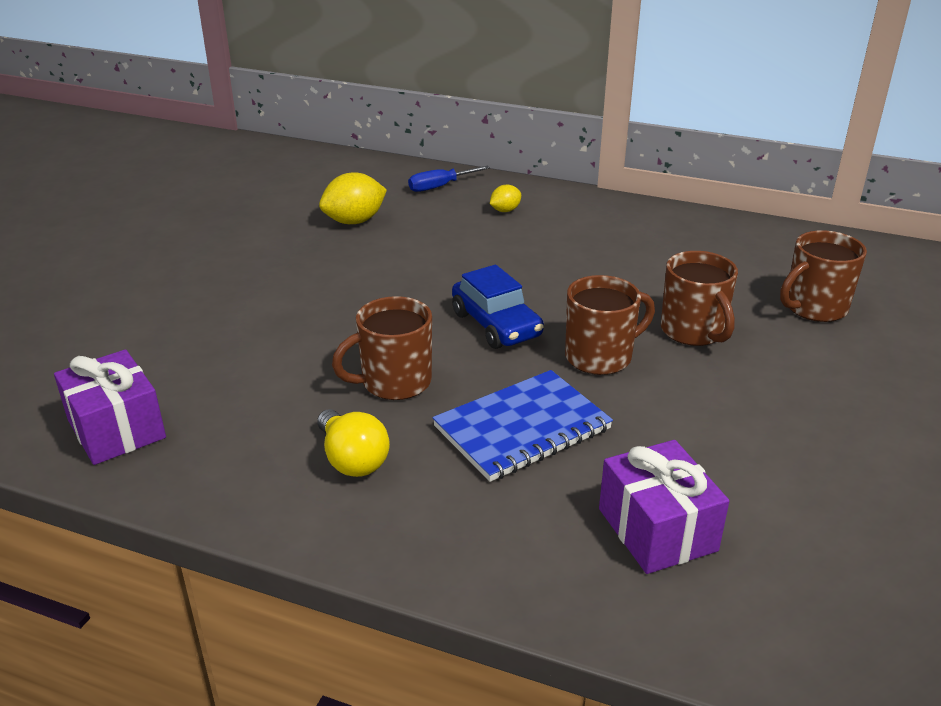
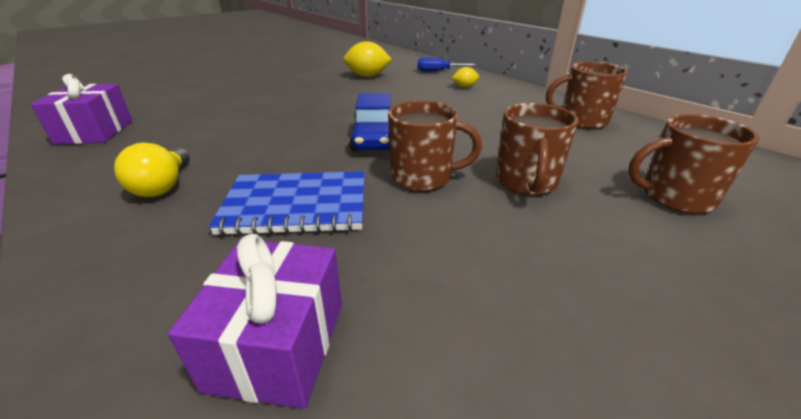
camera: 30 degrees right, 0 degrees up
brown mug [332,296,432,400] -> brown mug moved to [546,62,628,129]

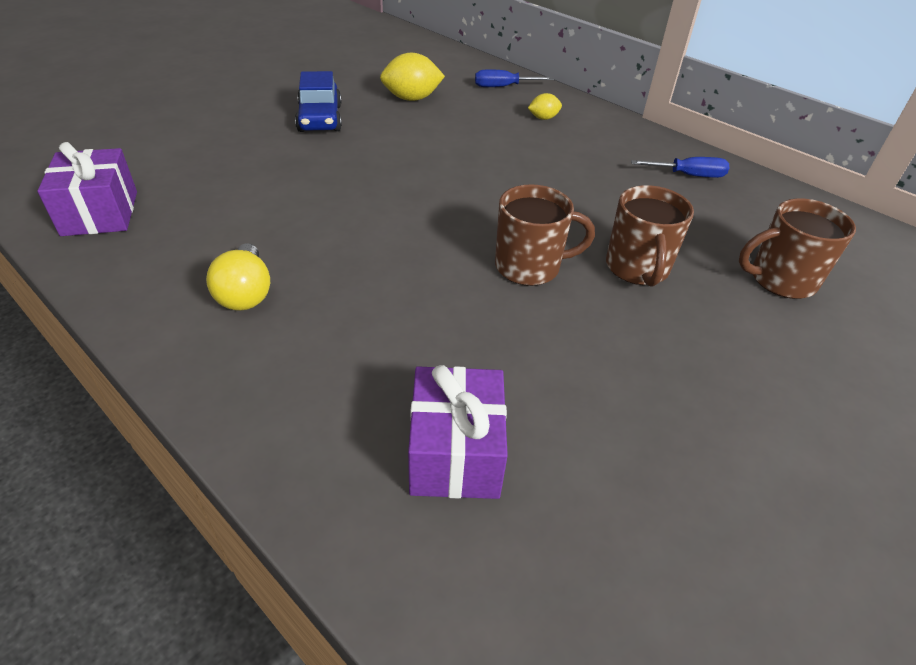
camera: 10 degrees left, 10 degrees up
blue notebook [208,171,365,236] -> none
blue car [349,93,393,151] -> blue car moved to [295,71,342,132]
brown mug [546,62,628,129] -> blue screwdriver [631,157,729,178]

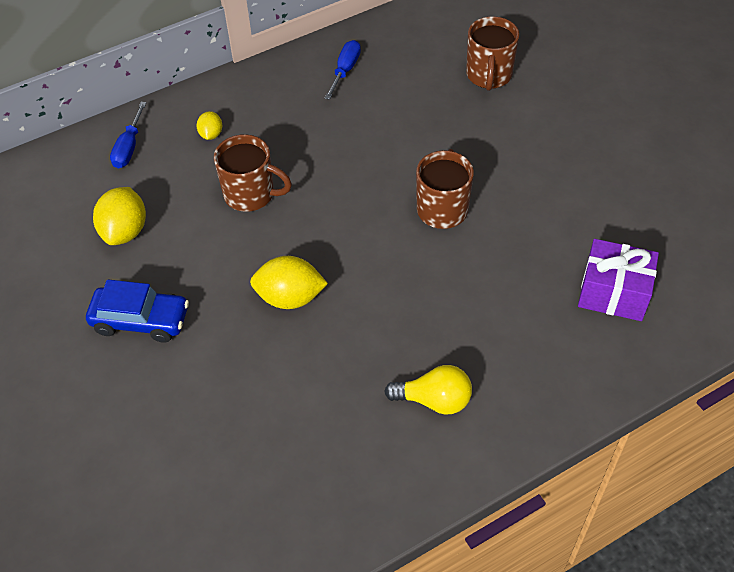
camera: 70 degrees left, 10 degrees up
purple gift [37,142,137,236] -> none
brown mug [606,185,694,287] -> brown mug moved to [214,134,292,212]
none -> yellow lemon [250,256,328,309]

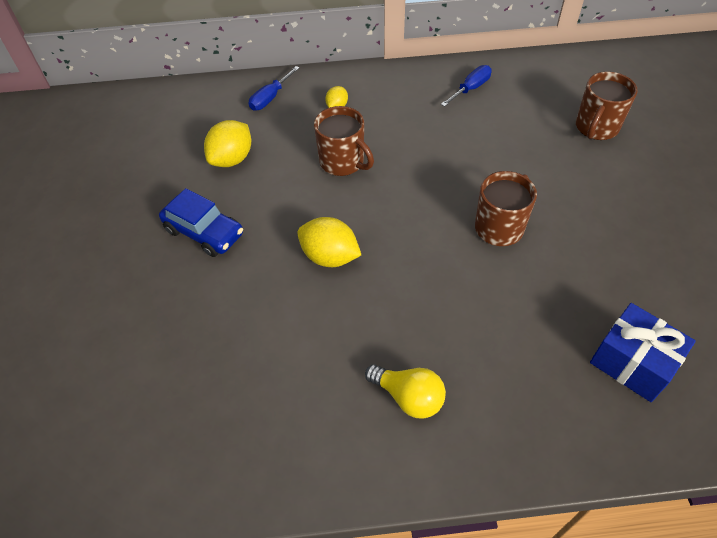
camera: 25 degrees right, 0 degrees up
purple gift [578,239,659,321] -> blue gift [590,303,696,402]

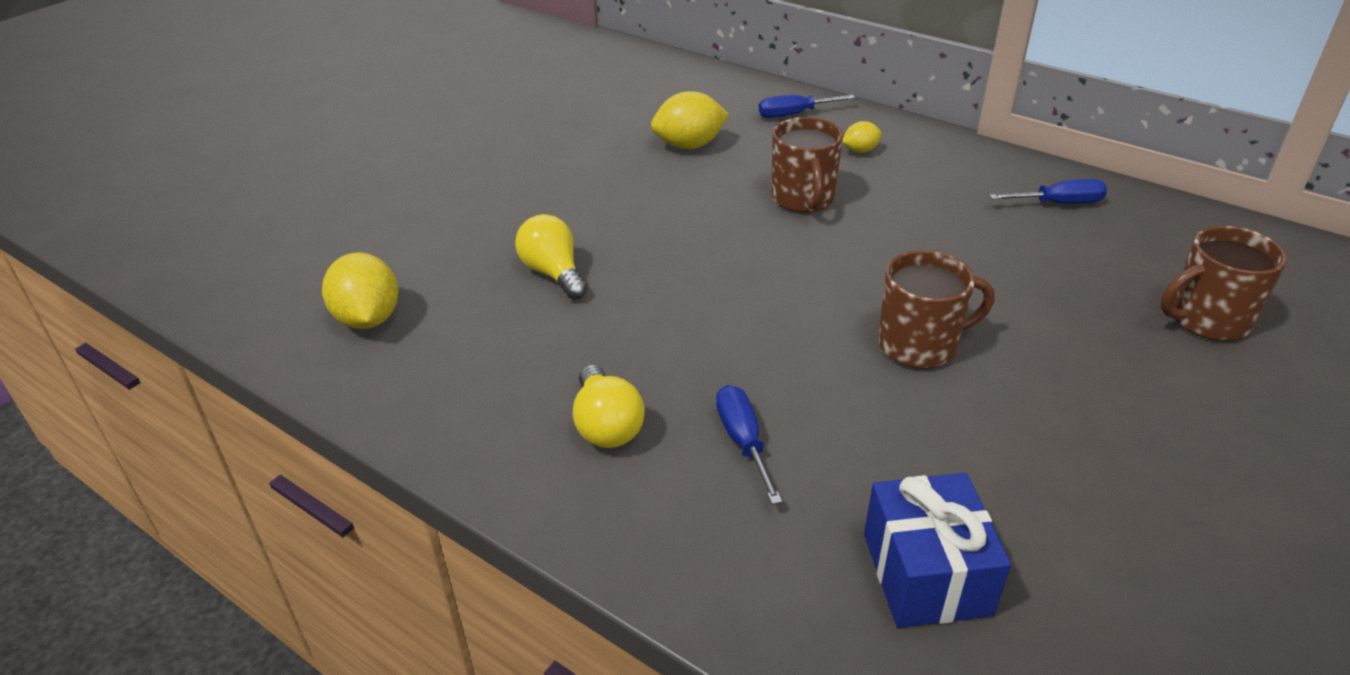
camera: 40 degrees right, 15 degrees down
blue car [159,188,243,257] -> none
yellow lemon [297,217,361,267] -> yellow lemon moved to [322,252,398,329]
none -> yellow light bulb [515,214,587,299]
none -> blue screwdriver [716,385,782,505]

